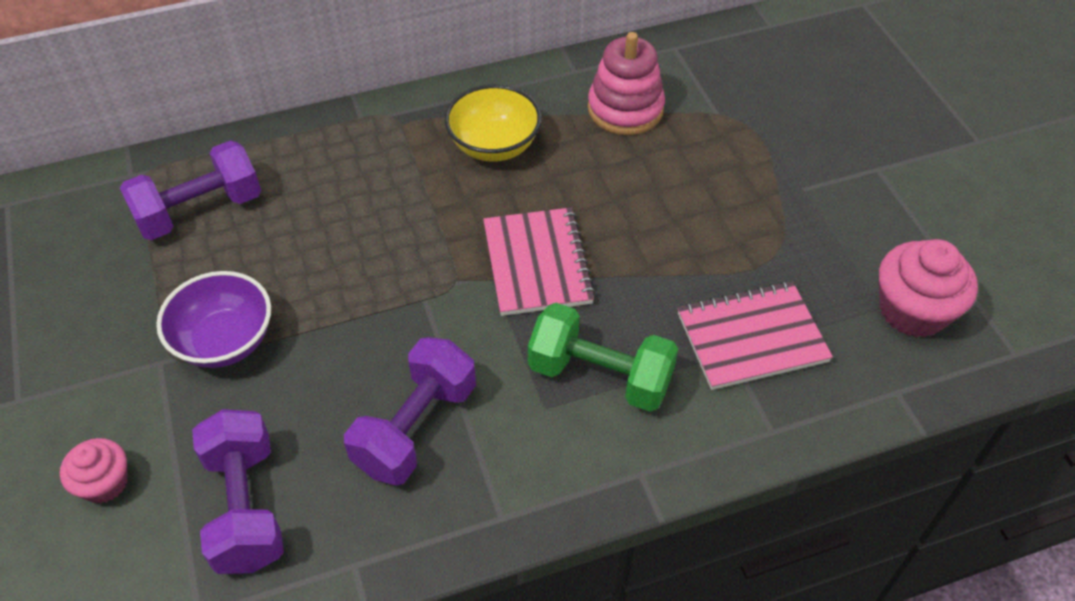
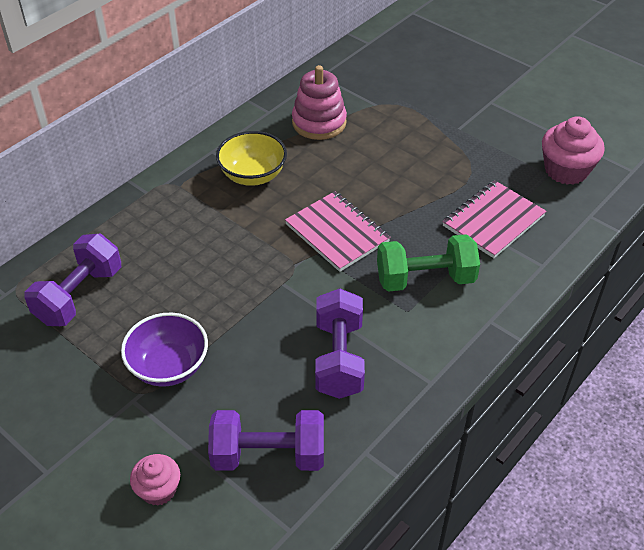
camera: 30 degrees left, 5 degrees down
purple dumbbell [192,409,284,574] -> purple dumbbell turned 45 degrees counterclockwise [208,410,324,471]

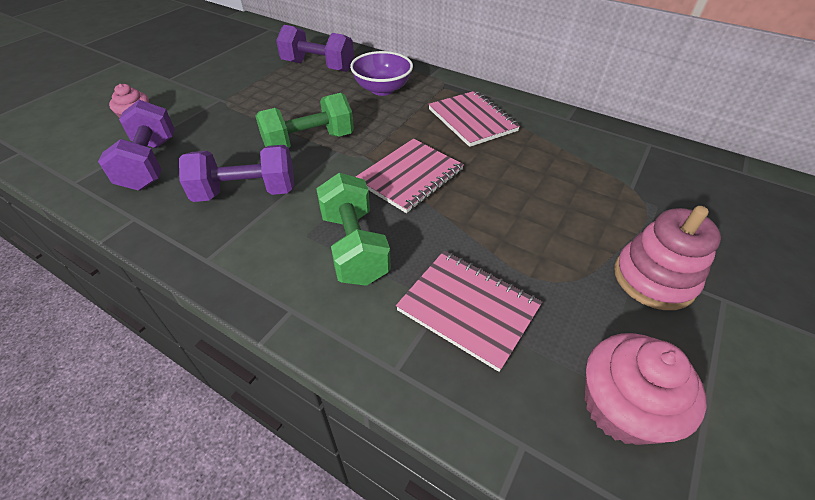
camera: 80 degrees right, 0 degrees up
purple bowl [121,313,208,387] -> purple bowl moved to [350,51,413,96]
yellow bowl [216,131,287,186] -> pink notebook [428,91,520,147]
pink stacking toy [292,65,347,140] -> pink stacking toy moved to [614,206,721,310]
none -> green dumbbell [256,93,354,148]

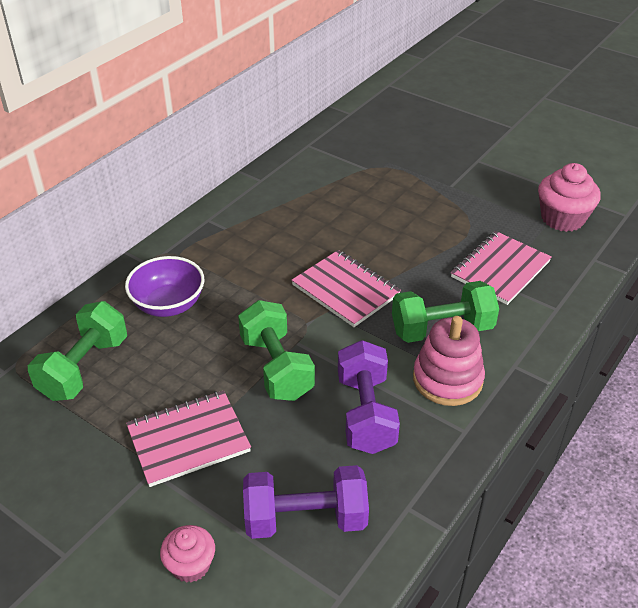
camera: 85 degrees left, 5 degrees down
purple dumbbell [276,25,354,72] -> green dumbbell [28,301,127,401]
pink notebook [428,91,520,147] -> pink notebook moved to [126,390,251,487]
pink stacking toy [614,206,721,310] -> pink stacking toy moved to [413,316,485,406]

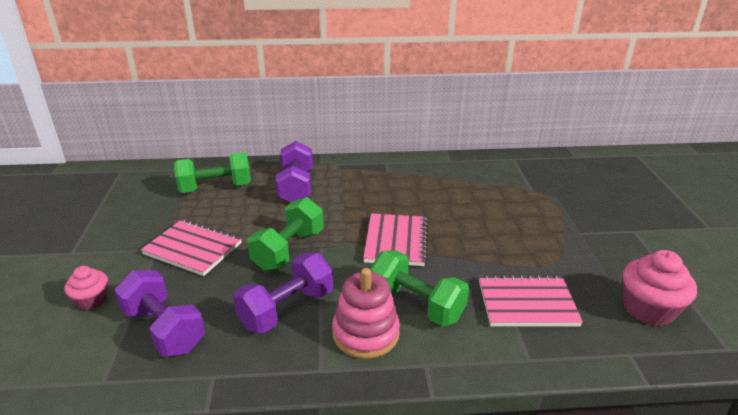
camera: 50 degrees right, 10 degrees down
purple bowl [125,256,204,317] -> purple dumbbell [276,141,313,202]

